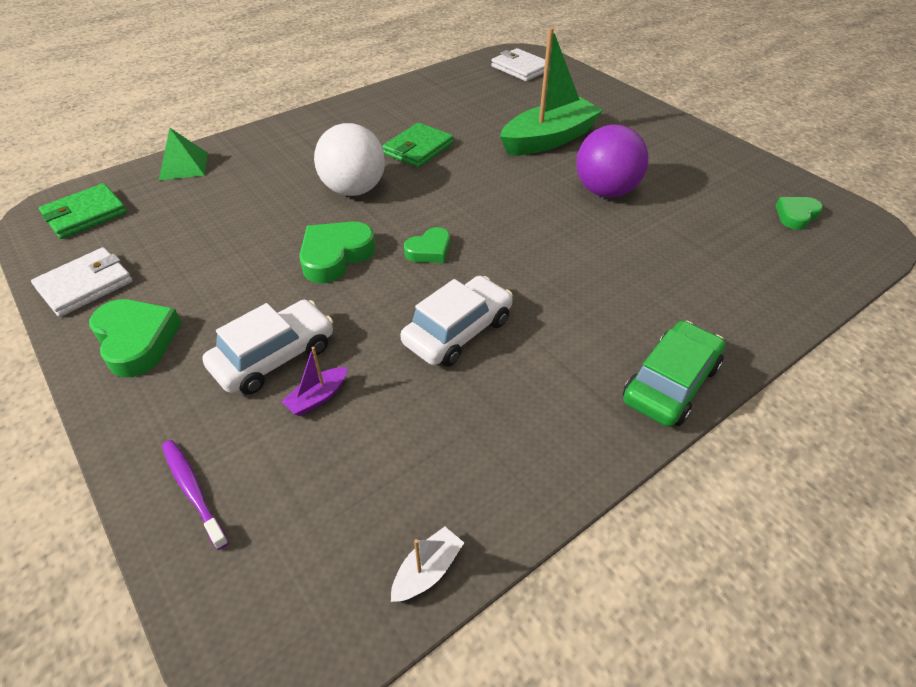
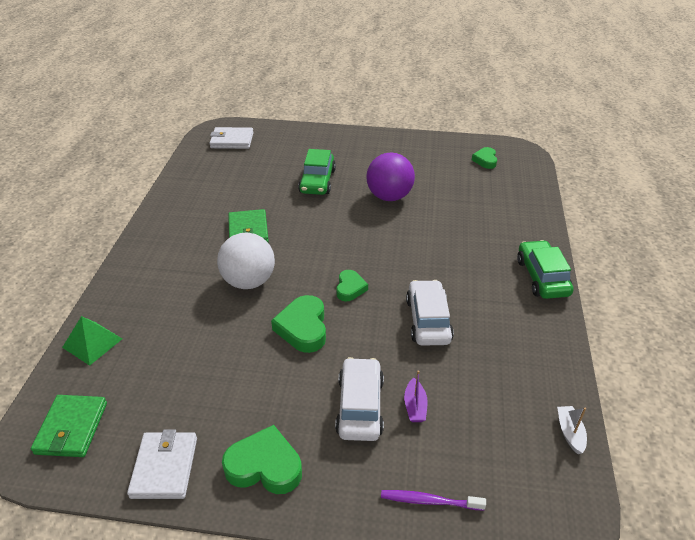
camera: 45 degrees left, 5 degrees down
green boat [500,27,603,155] -> green car [298,149,336,195]

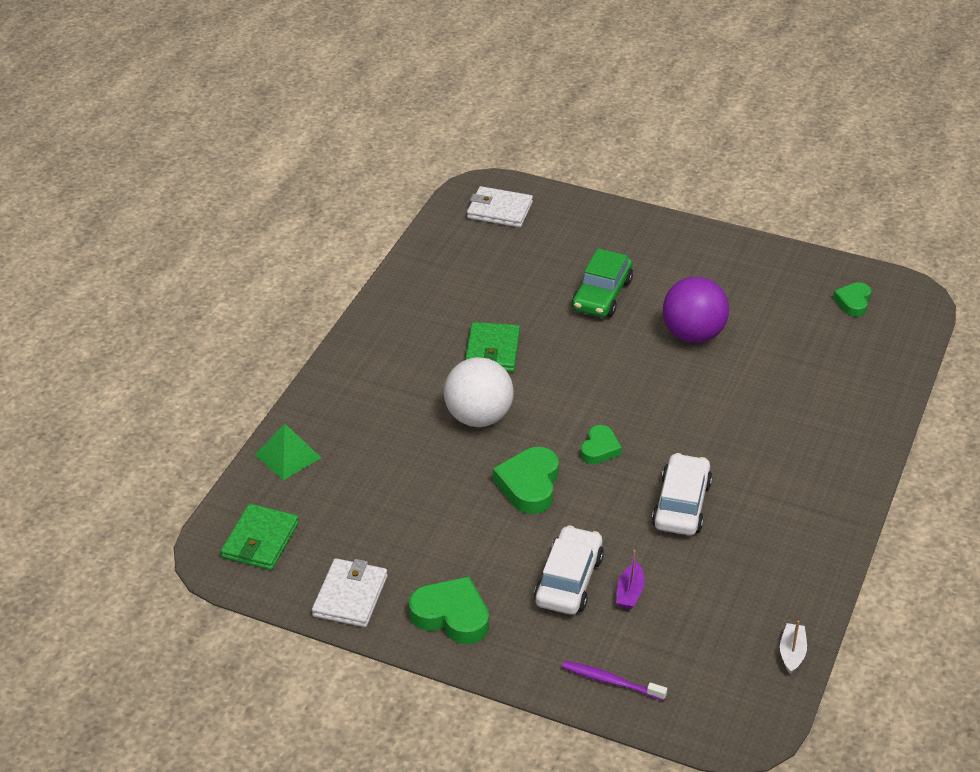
camera: 15 degrees right, 0 degrees up
green car [517,240,574,299] -> none

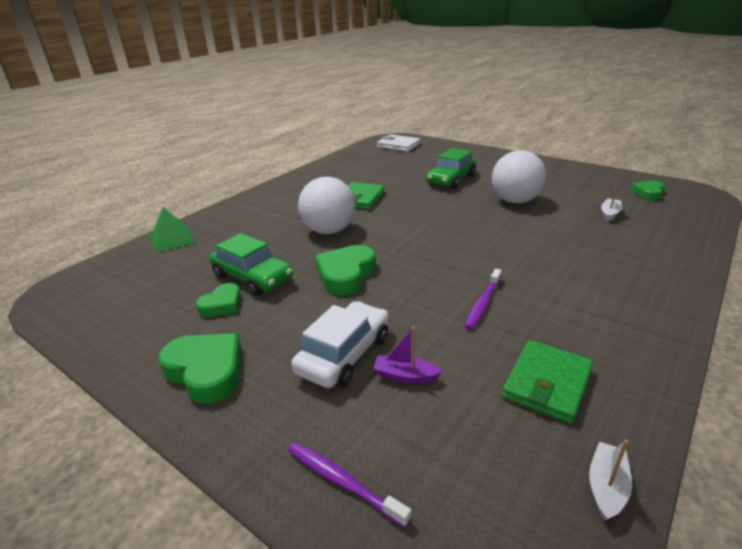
camera: 15 degrees right, 10 degrees down
green wallet [221,504,299,570] -> green wallet moved to [502,340,593,424]
white wallet [312,558,387,627] -> none
green heart [580,425,622,464] -> green heart moved to [196,283,241,317]
purple boat [616,550,645,609] -> purple boat turned 75 degrees clockwise [373,327,443,383]
white car [652,453,712,535] -> purple toothbrush [464,269,502,330]
purple ball [663,277,729,343] -> white ball [492,150,546,204]
none -> green car [209,233,293,296]
none -> white boat [601,178,622,222]

